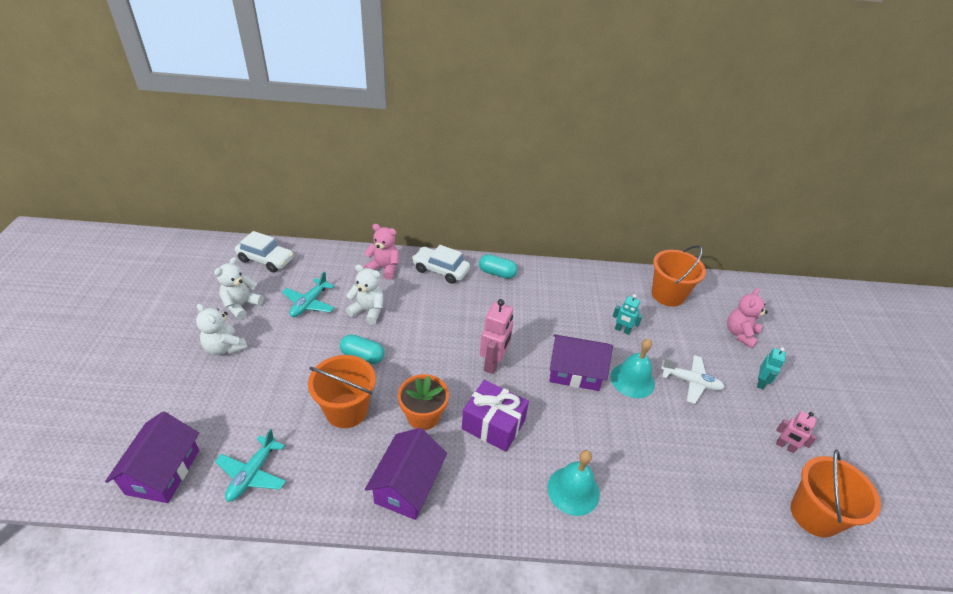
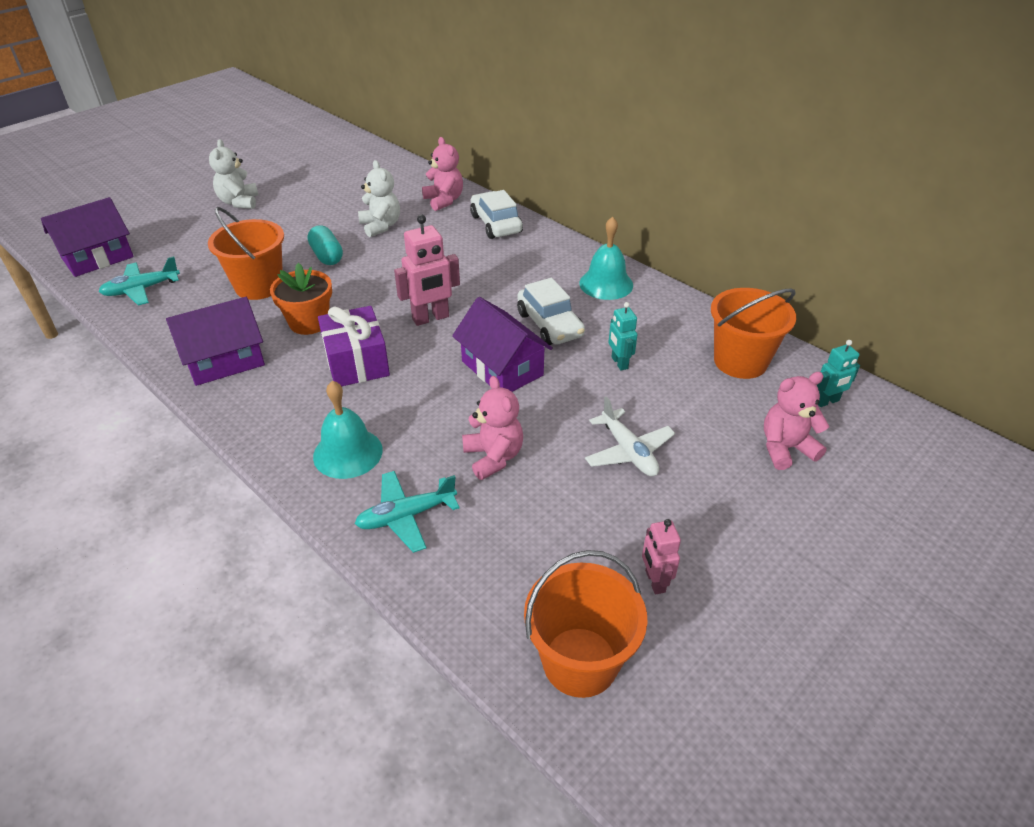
camera: 45 degrees right, 0 degrees up
white teddy bear [214,257,264,320] -> none
white car [235,231,294,272] -> white car moved to [517,278,585,345]
turquoise plane [282,271,335,317] -> turquoise plane moved to [355,471,459,553]
turquoise capsule [479,254,518,279] -> none
turquoise bell [611,339,655,398] -> turquoise bell moved to [579,217,633,300]
turquoise robot [757,347,786,389] -> turquoise robot moved to [817,340,860,407]
none -> pink teddy bear [462,376,523,480]

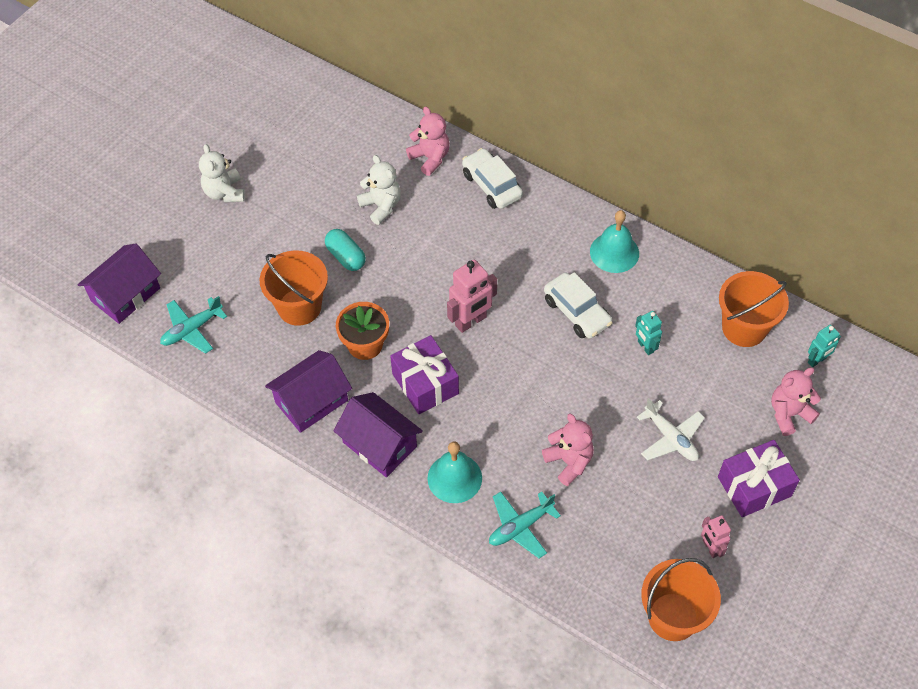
camera: 10 degrees left, 15 degrees up
purple house [452,297,553,392] -> purple house moved to [333,392,423,477]
none -> purple gift [718,440,800,517]

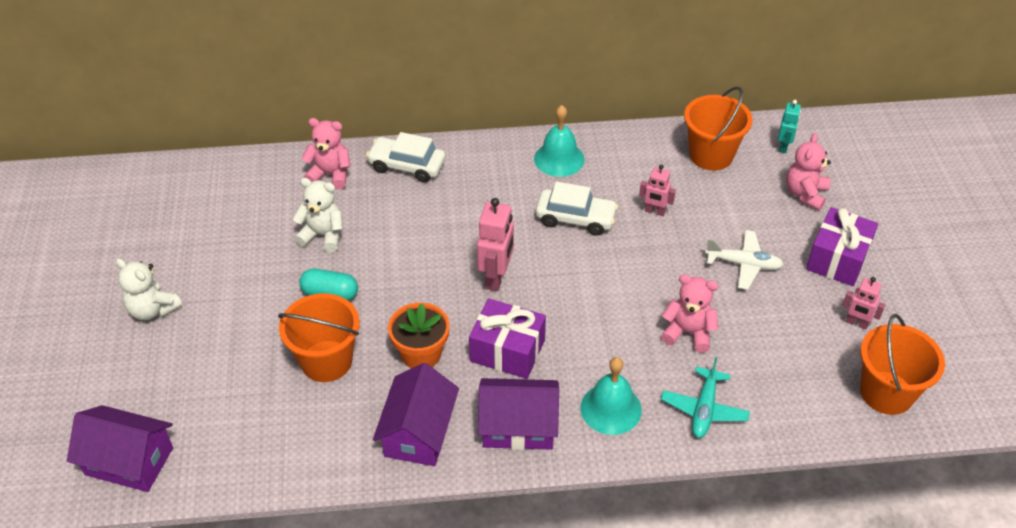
camera: 40 degrees left, 10 degrees down
purple house [78,243,161,324] -> purple house turned 75 degrees counterclockwise [67,405,173,492]
turquoise plane [160,296,227,354] -> none
turquoise robot [635,311,662,355] -> pink robot [639,165,676,216]

